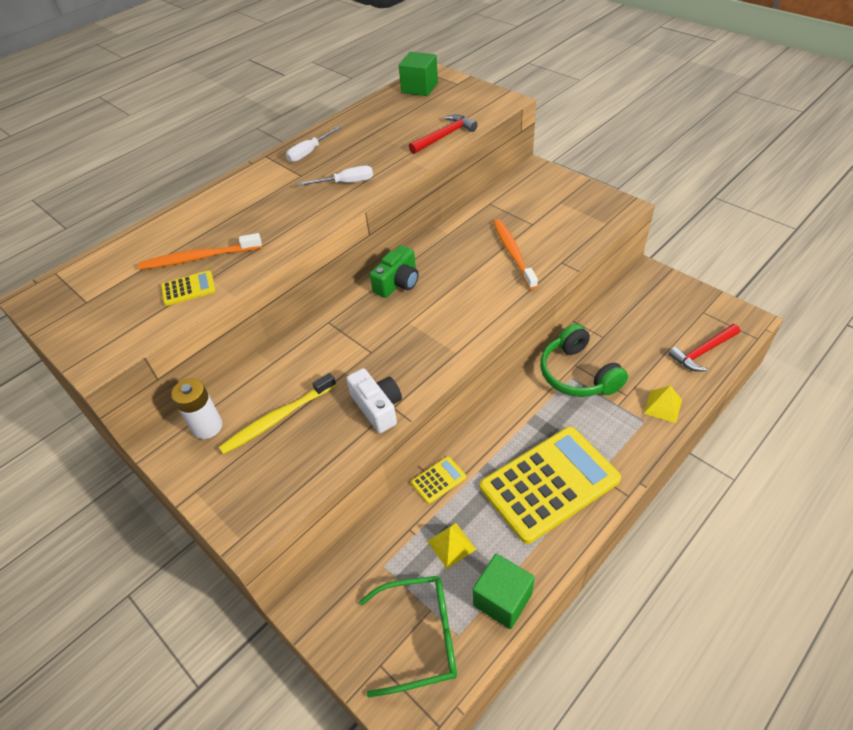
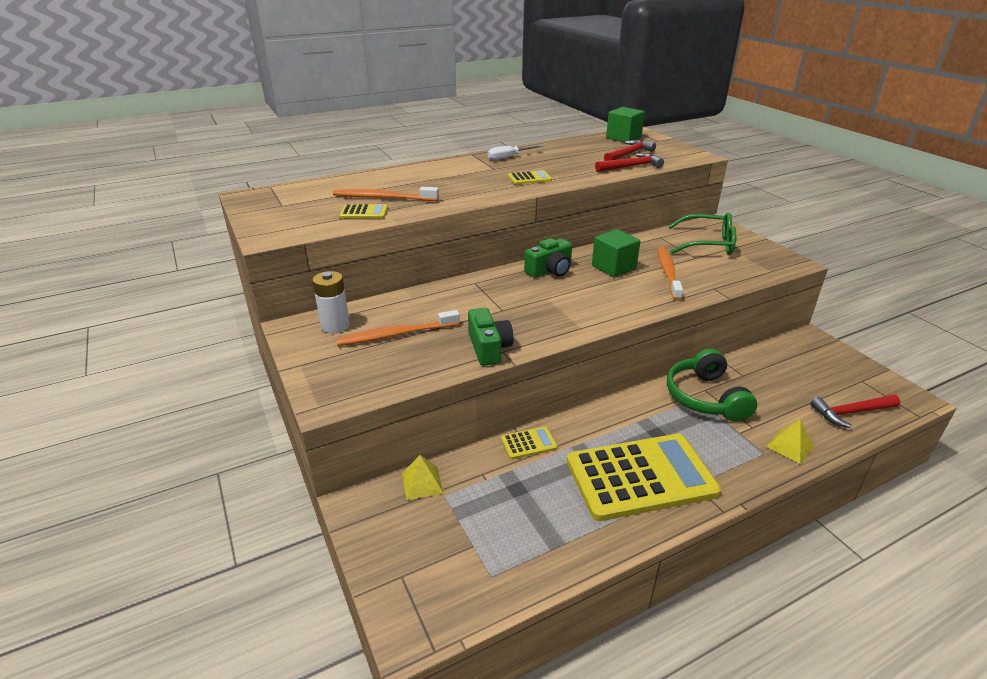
camera: 15 degrees right, 15 degrees down
yellow toothbrush [219,373,336,454] -> orange toothbrush [336,310,460,346]
white screwdriver [298,165,373,186] -> yellow calculator [508,170,552,185]
white camera [346,368,402,433] -> green camera [468,308,514,366]
green glasses [359,576,457,697] -> green glasses moved to [668,213,736,255]
yellow pyramid [427,523,476,569] -> yellow pyramid moved to [402,455,444,500]
green cube [473,553,535,629] -> green cube moved to [592,229,640,277]
none -> red hammer [604,140,656,161]

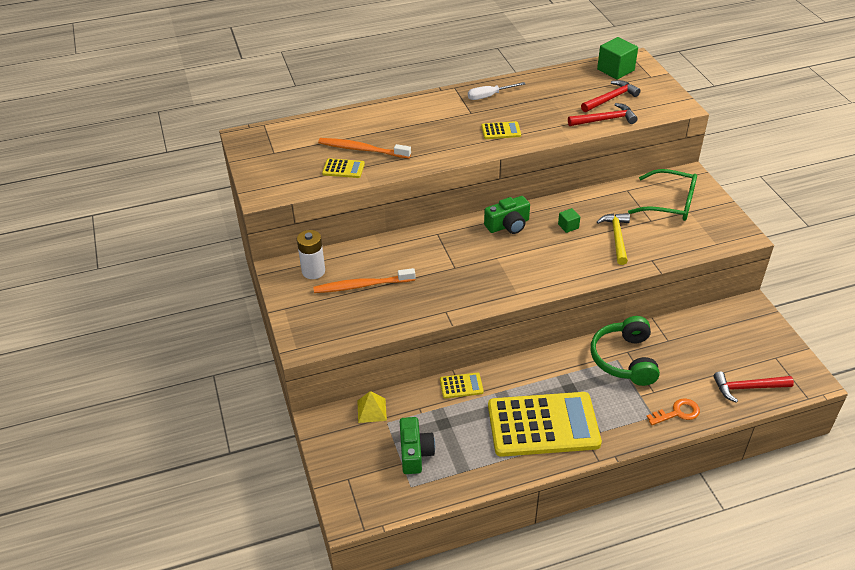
camera: 10 degrees right, 10 degrees up
green camera [468,308,514,366] -> green camera moved to [400,417,435,474]
green cube [592,229,640,277] -> green cube [558,208,580,233], size x0.52
orange toothbrush [658,246,683,301] -> yellow hammer [597,213,630,265]
yellow pyramid [766,419,814,464] -> orange key [647,398,700,425]

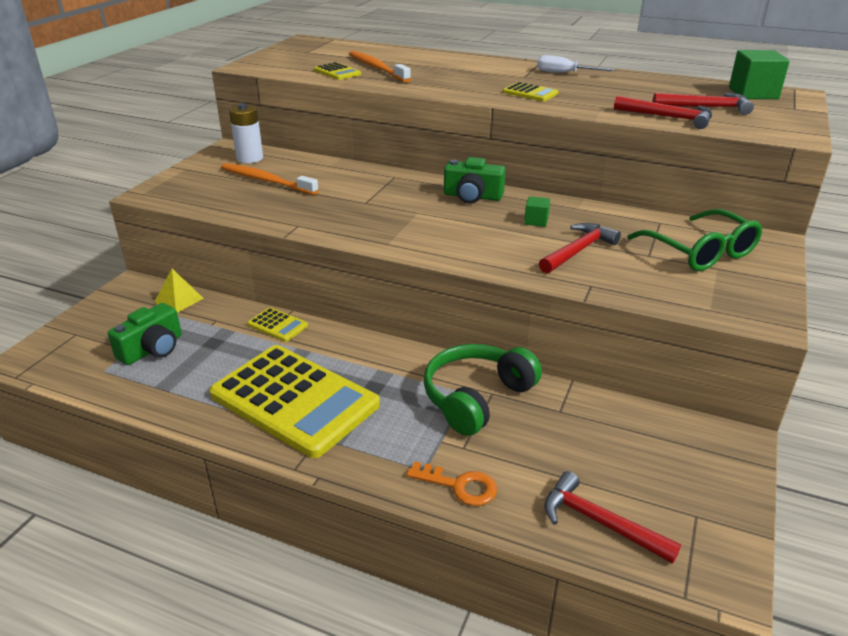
camera: 40 degrees right, 10 degrees down
yellow hammer [597,213,630,265] -> red hammer [539,223,621,274]

